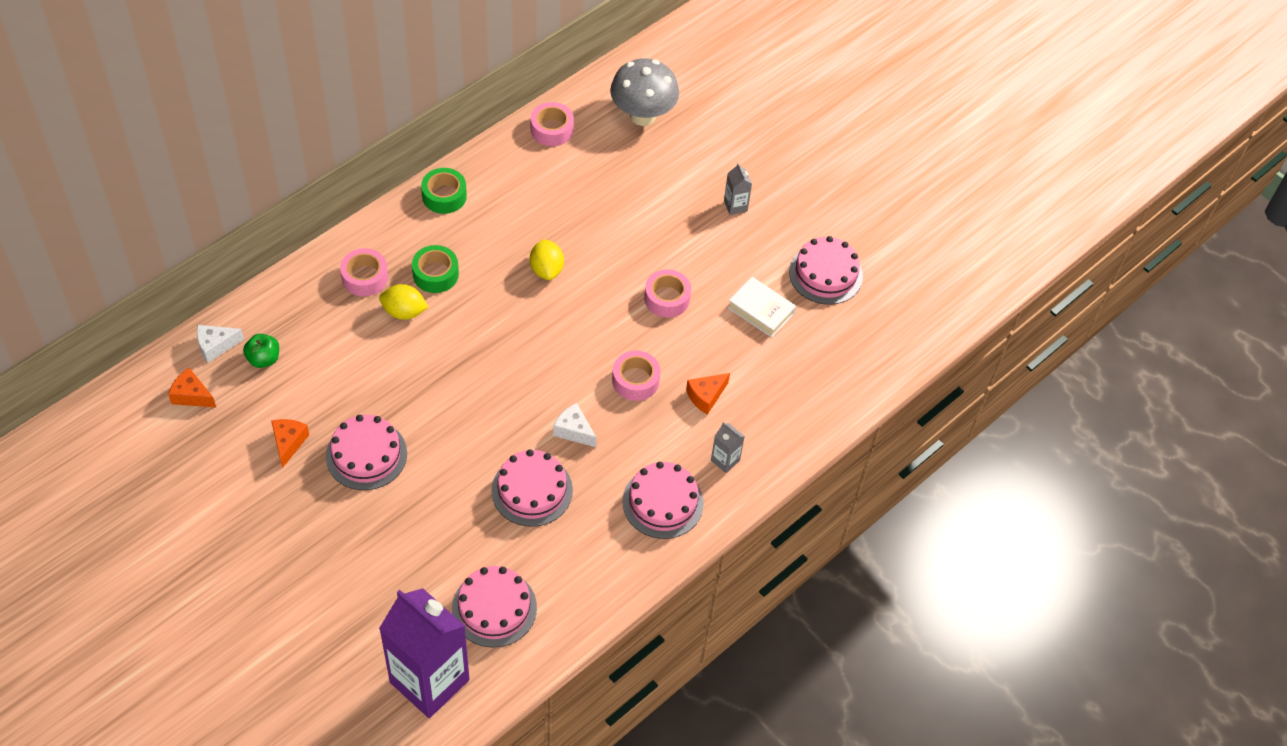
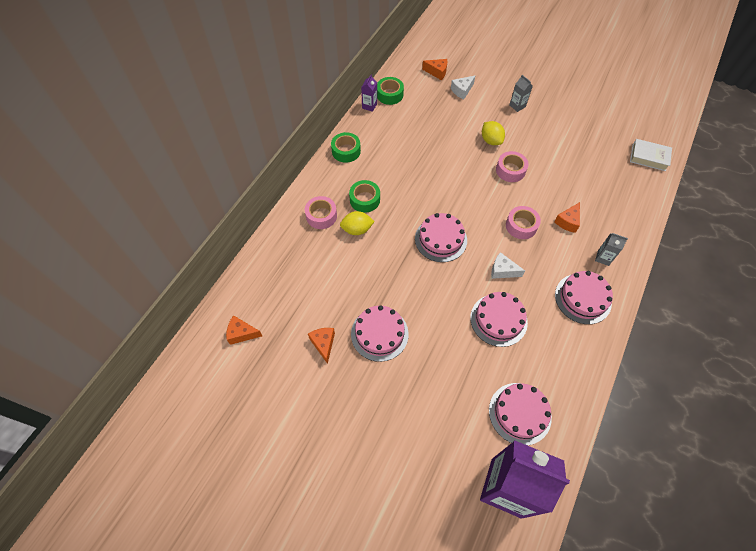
camera: 15 degrees left, 5 degrees up
white cheese [197,325,244,363] -> white cheese moved to [451,75,476,99]
green apple [243,334,279,368] -> none
yellow lemon [530,239,564,280] -> yellow lemon moved to [482,121,505,145]
pink tape [531,102,574,146] -> green tape [377,77,404,105]
grey mushroom [610,58,679,126] -> orange cheese [422,59,447,80]
white book [728,277,796,338] -> white book moved to [630,139,672,171]
pink cake [789,236,863,305] -> pink cake moved to [415,213,467,262]
none -> purple carton [361,74,377,112]

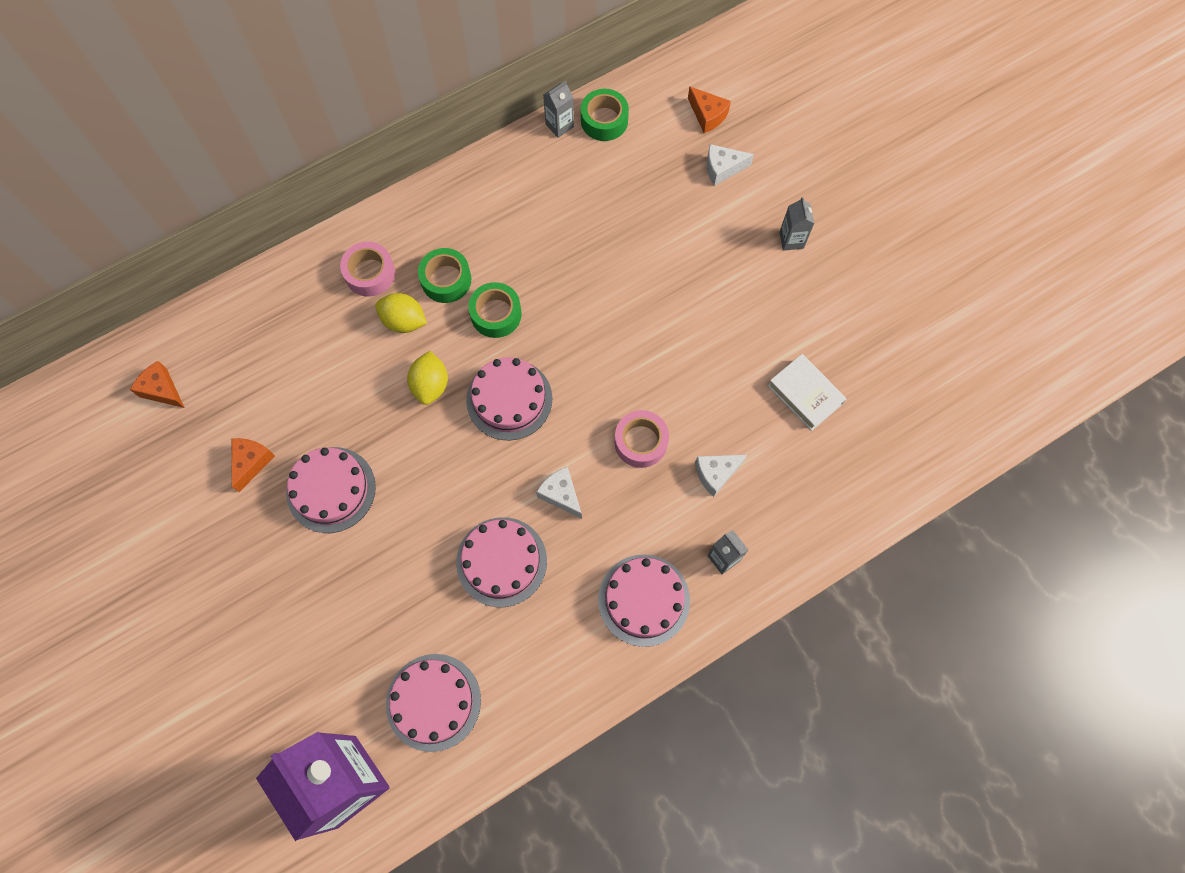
camera: 30 degrees right, 10 degrees up
green tape [331,132,361,163] -> green tape moved to [468,282,522,338]
purple carton [361,74,377,112] -> grey carton [543,81,574,138]
yellow lemon [482,121,505,145] -> yellow lemon moved to [407,351,448,405]
pink tape [496,151,529,182] -> none
orange cheese [554,202,580,233] -> white cheese [695,455,747,497]
white book [630,139,672,171] -> white book moved to [768,354,847,431]

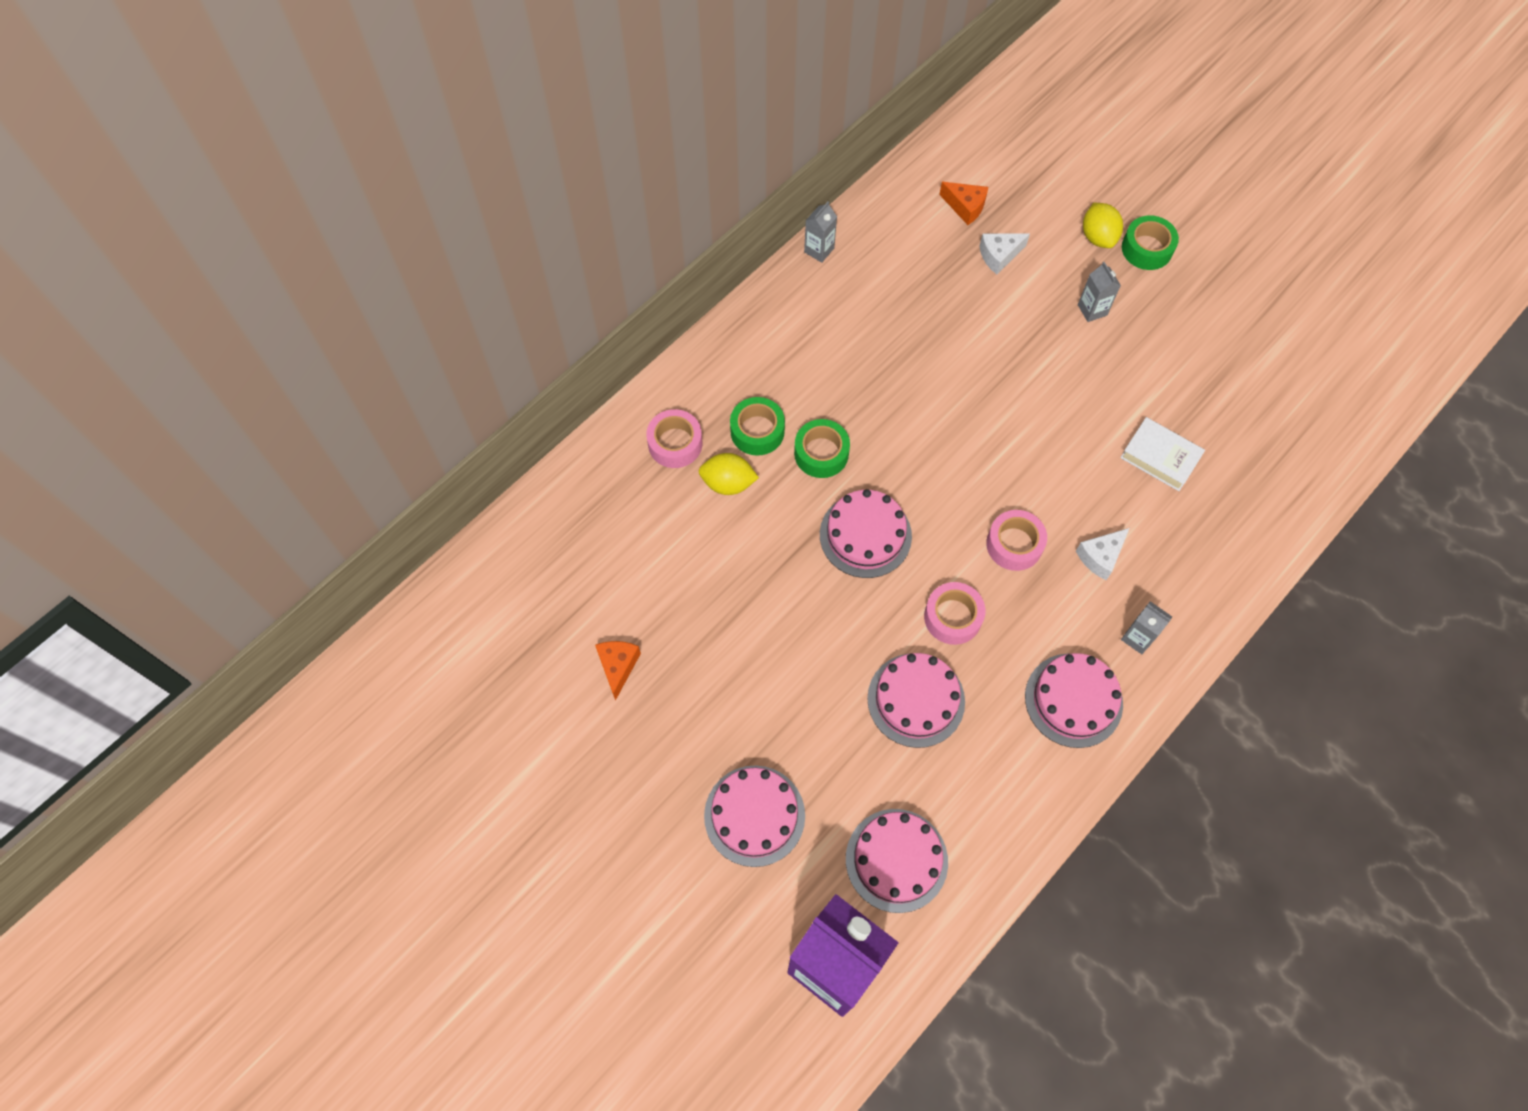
camera: 15 degrees left, 5 degrees down
orange cheese [130,361,184,408] -> none
pink cake [286,447,376,533] -> pink cake moved to [704,766,805,867]
yellow lemon [407,351,448,405] -> yellow lemon moved to [1083,203,1123,248]
white cheese [536,467,582,519] -> pink tape [924,582,985,645]
green tape [581,89,629,141] -> green tape moved to [1122,215,1179,270]

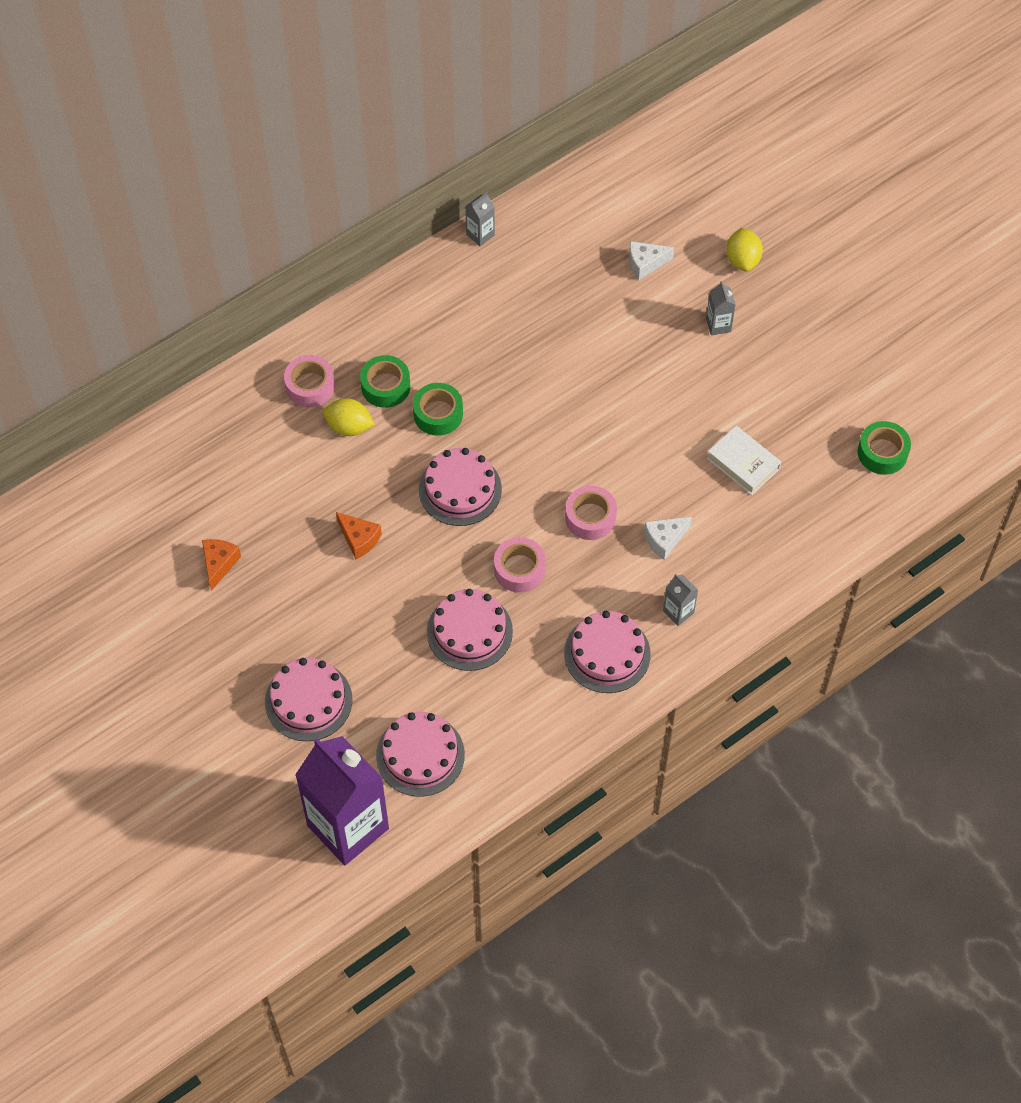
camera: 10 degrees right, 5 degrees down
orange cheese [939,182,988,225] -> orange cheese moved to [336,512,382,559]
green tape [1122,215,1179,270] -> green tape moved to [858,421,911,475]

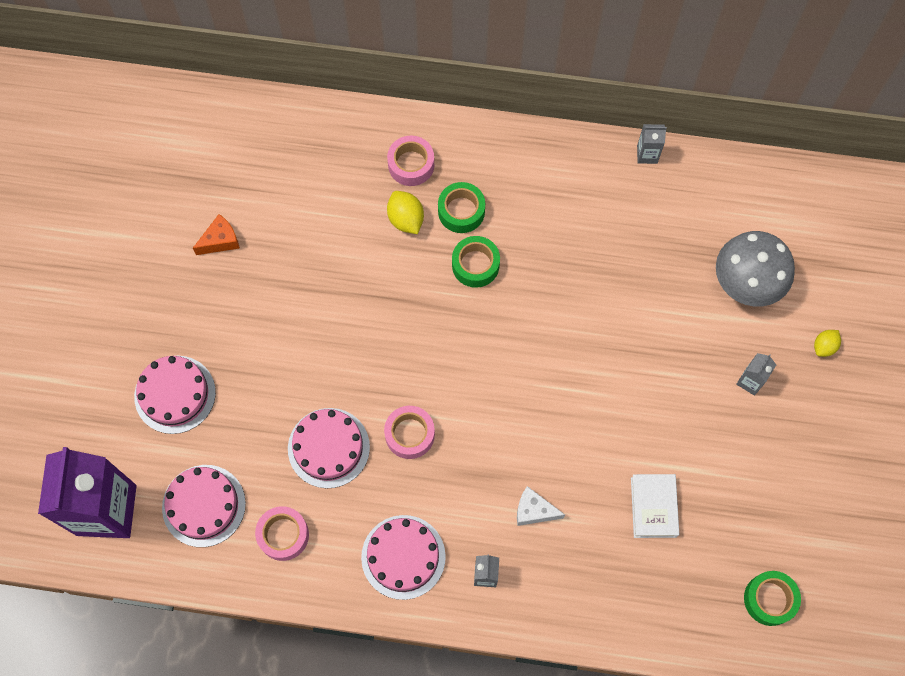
camera: 45 degrees right, 10 degrees up
orange cheese [336,512,382,559] -> none
pink cake [419,448,502,526] -> none
pink tape [565,486,617,540] -> pink tape moved to [255,506,309,561]
white cheese [629,241,674,280] -> grey mushroom [716,231,795,307]
yellow lemon [726,228,763,271] -> yellow lemon [814,330,841,357], size x0.66

